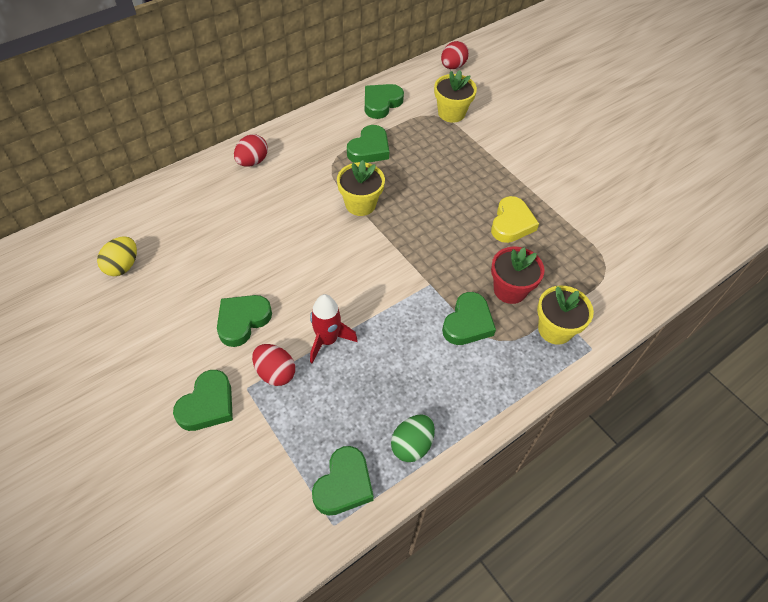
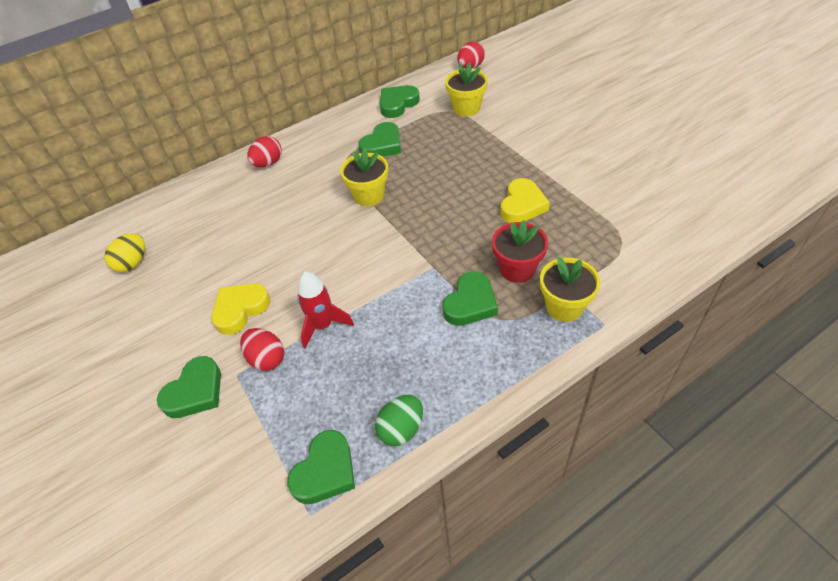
camera: 10 degrees right, 5 degrees down
green heart [217,295,272,347] -> yellow heart [211,283,270,335]

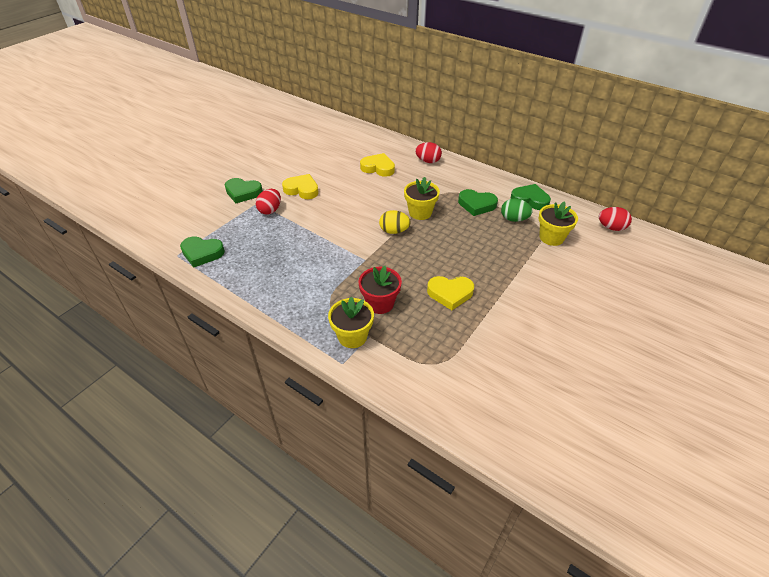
camera: 65 degrees right, 5 degrees down
yellow egg [105,233,145,272] -> yellow egg moved to [379,210,411,234]
red rocket [297,272,354,348] -> none
green egg [375,395,423,446] -> green egg moved to [501,198,533,222]
green heart [442,271,498,326] -> none
none -> yellow heart [360,153,395,177]

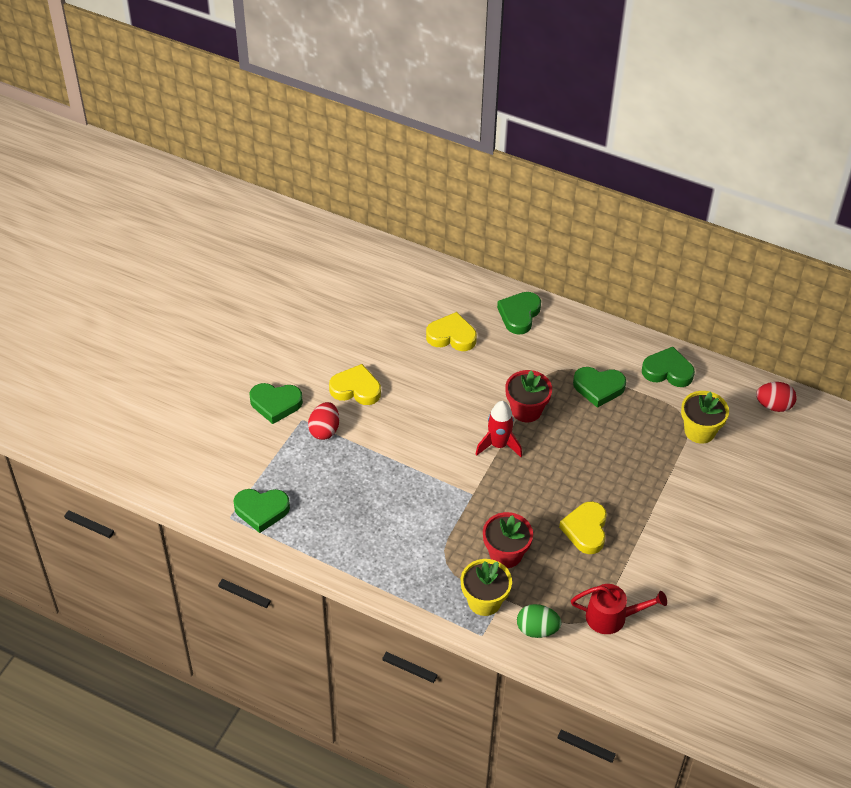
camera: 10 degrees left, 5 degrees up
yellow egg [379,210,411,234] -> red rocket [476,401,522,457]
yellow flower pot [404,177,440,220] -> red flower pot [505,370,552,422]
red egg [415,142,442,163] -> green heart [497,292,541,335]
yellow heart [427,276,474,310] -> yellow heart turned 105 degrees clockwise [559,501,607,554]
green egg [501,198,533,222] -> green egg moved to [517,604,562,638]
none -> red watering can [571,584,667,634]

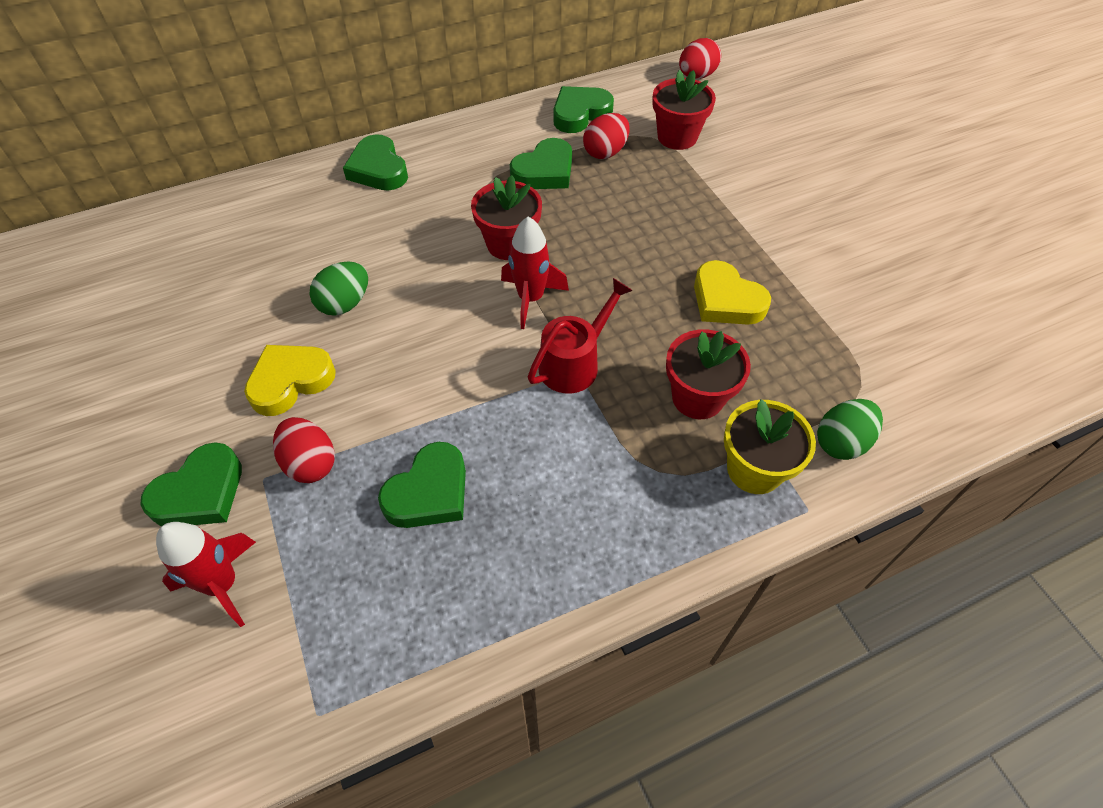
camera: 50 degrees left, 5 degrees up
green heart [233,489,290,533] -> green heart moved to [378,442,466,528]
yellow heart [426,312,477,351] -> none
red watering can [571,584,667,634] -> red watering can moved to [528,278,633,394]
yellow flower pot [681,391,729,444] -> red flower pot [652,70,716,150]
none -> red rocket [156,522,256,627]
none -> green egg [310,261,368,316]
none -> red egg [583,113,630,159]

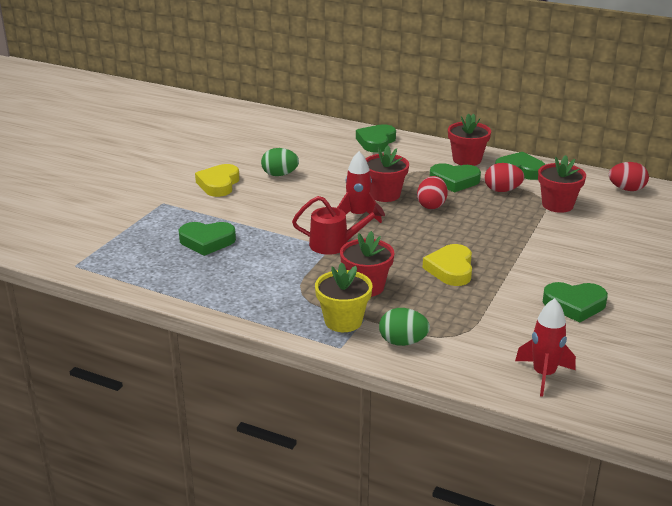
camera: 50 degrees right, 25 degrees down
green heart [141,442,242,526] -> green heart moved to [543,282,608,323]
red rocket [156,522,256,627] -> red rocket moved to [515,298,576,397]
yellow heart [244,345,336,416] -> yellow heart turned 90 degrees counterclockwise [195,164,239,197]
red egg [273,417,335,483] -> red egg moved to [417,176,448,209]
none -> red flower pot [448,113,491,166]

